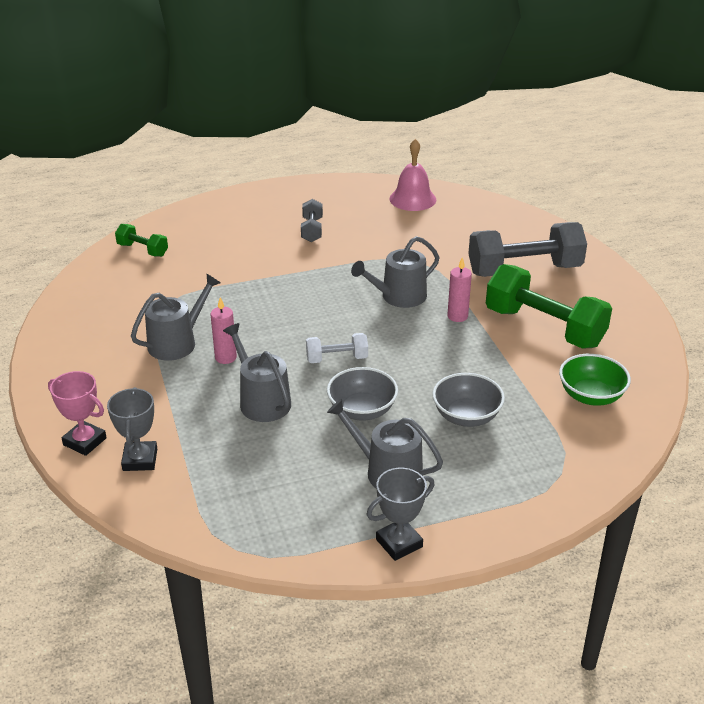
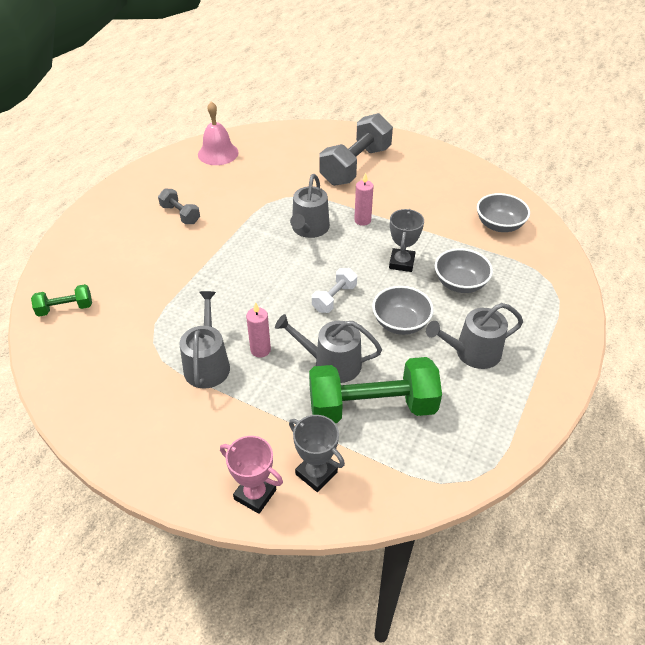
camera: 45 degrees left, 10 degrees up
pink trophy [48,371,107,456] -> pink trophy turned 45 degrees clockwise [220,436,283,514]
grey trophy [367,468,435,561] -> grey trophy moved to [389,209,424,272]
green dumbbell [486,264,612,349] -> green dumbbell moved to [309,357,442,423]
green bowl [559,354,631,406] -> grey bowl [477,193,530,232]

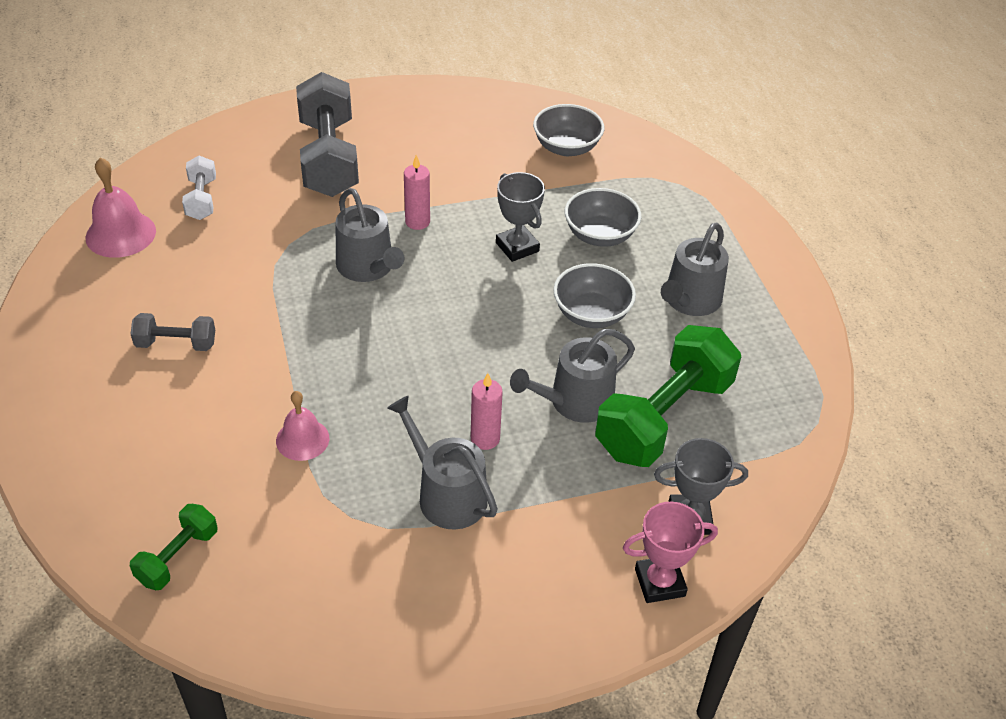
camera: 45 degrees left, 0 degrees up
white dumbbell [312,268,357,313] -> white dumbbell moved to [182,156,216,220]
none -> pink bell [276,391,329,461]

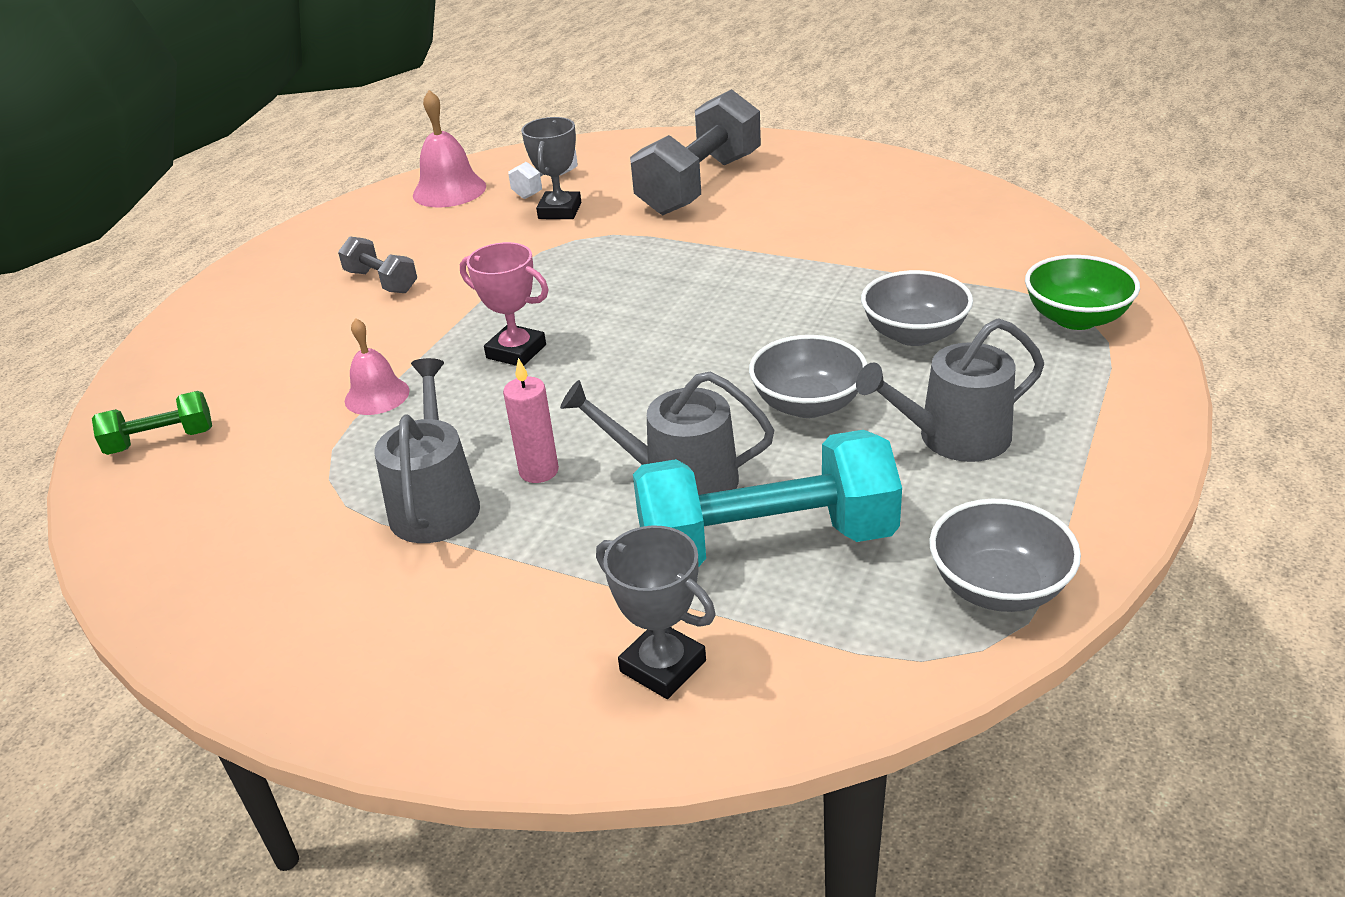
camera: 45 degrees right, 10 degrees down
grey watering can [336,188,404,282] -> none
pink candle [404,155,430,230] -> none
grey trophy [496,172,545,262] -> grey trophy moved to [521,117,581,219]
grey bowl [533,104,604,156] -> grey bowl moved to [929,499,1081,612]
green dumbbell [595,325,741,467] -> turquoise dumbbell [633,430,902,567]
pink trophy [623,502,718,603] -> pink trophy moved to [460,242,549,366]
none -> green bowl [1025,255,1140,330]

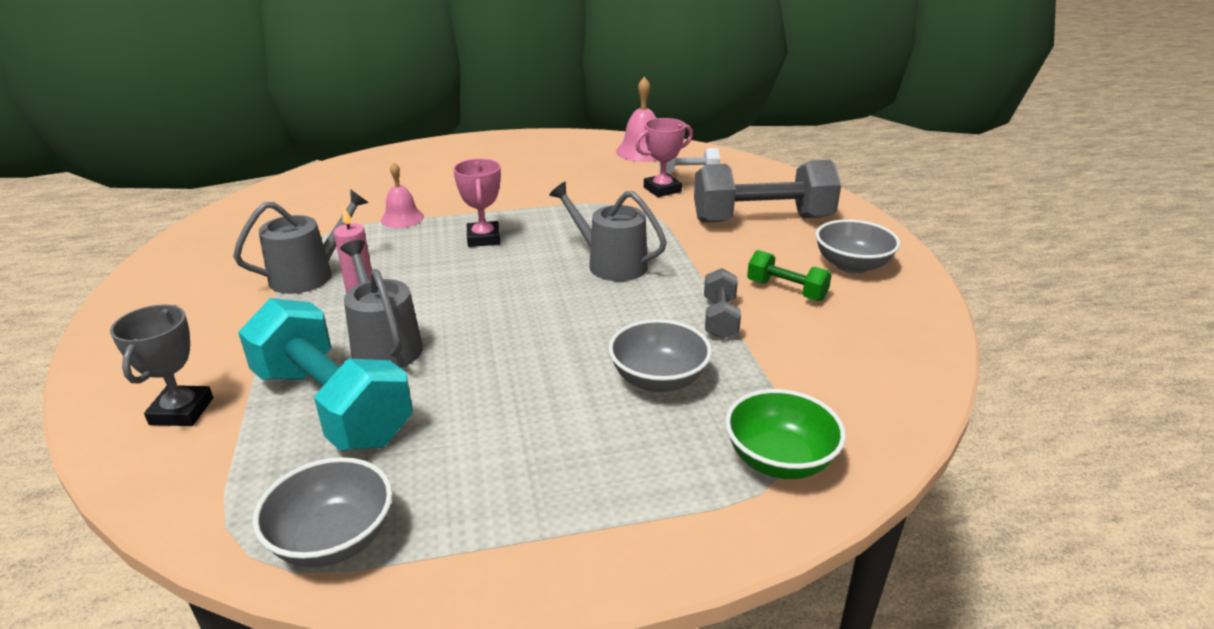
camera: 50 degrees right, 5 degrees down
green dumbbell [92,391,212,455] -> green dumbbell moved to [747,250,832,301]
grey dumbbell [338,236,417,293] -> grey dumbbell moved to [704,268,741,339]
grey trophy [521,117,581,219] -> pink trophy [635,118,693,197]
grey bowl [749,335,868,418] -> grey bowl moved to [816,219,900,274]
grey watering can [856,318,1044,462] -> grey watering can moved to [549,182,667,281]

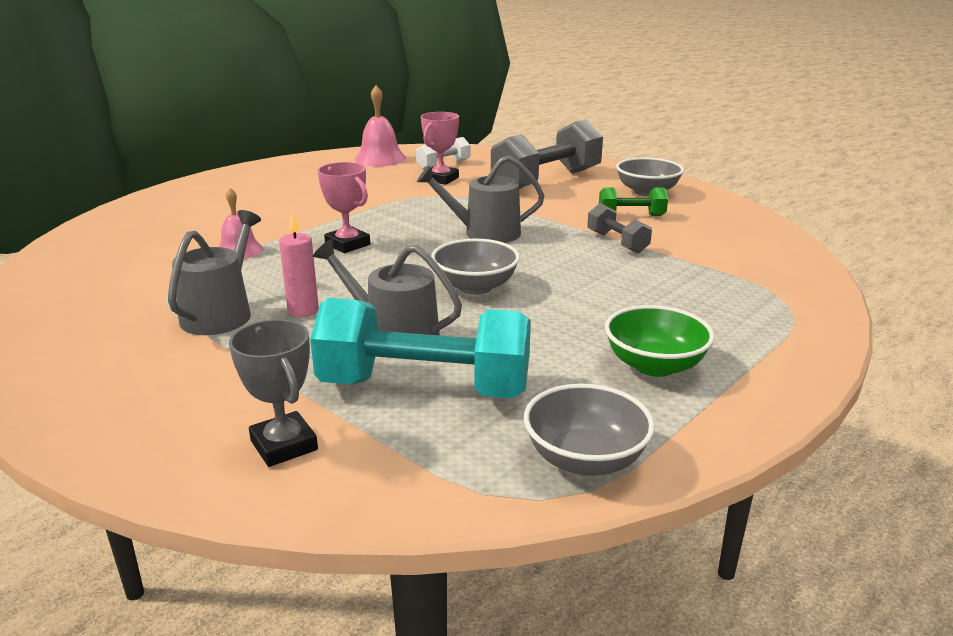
camera: 35 degrees left, 5 degrees down
grey bowl [608,319,712,392] -> grey bowl moved to [431,239,520,295]
green bowl [725,389,846,479] -> green bowl moved to [605,305,715,377]

